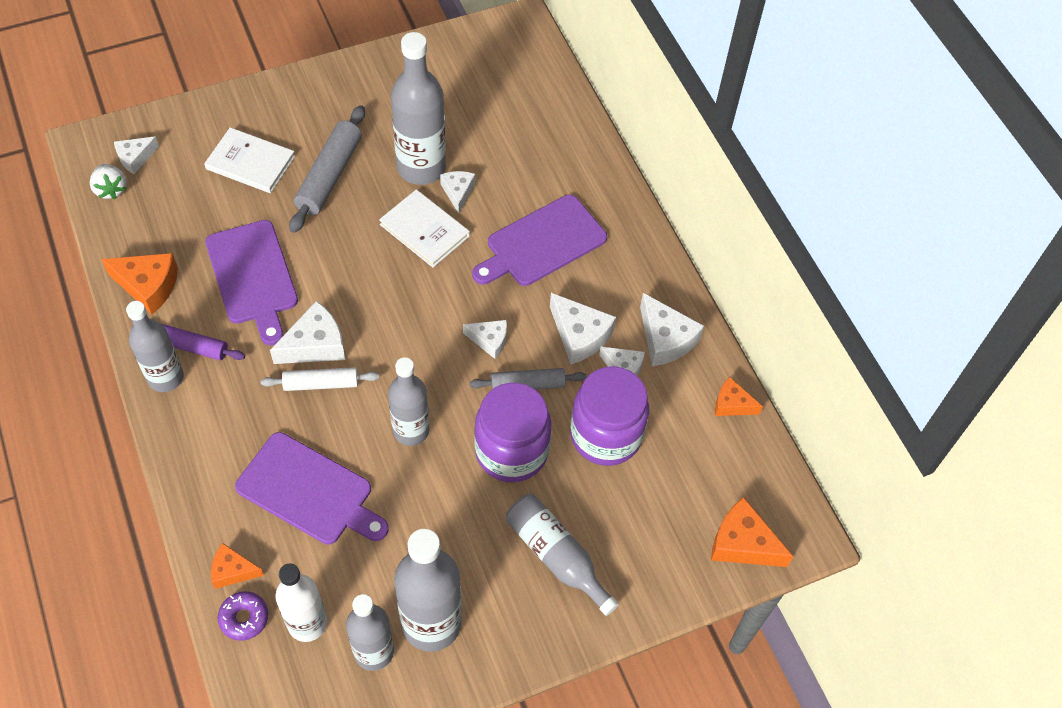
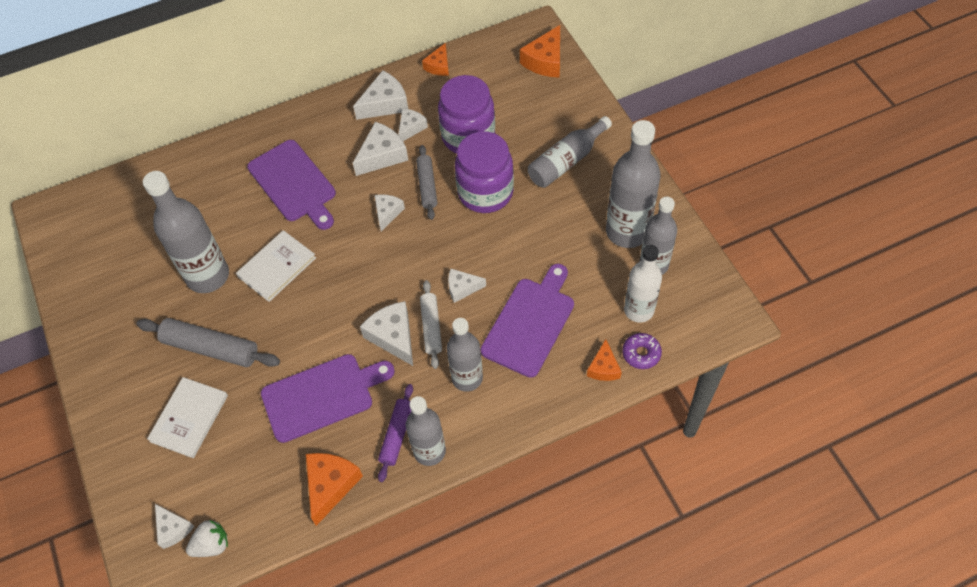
camera: 85 degrees left, 0 degrees up
grey bottle [388,357,430,446] -> grey bottle moved to [447,318,483,392]
white cheese [440,171,475,214] -> white cheese moved to [448,269,486,303]

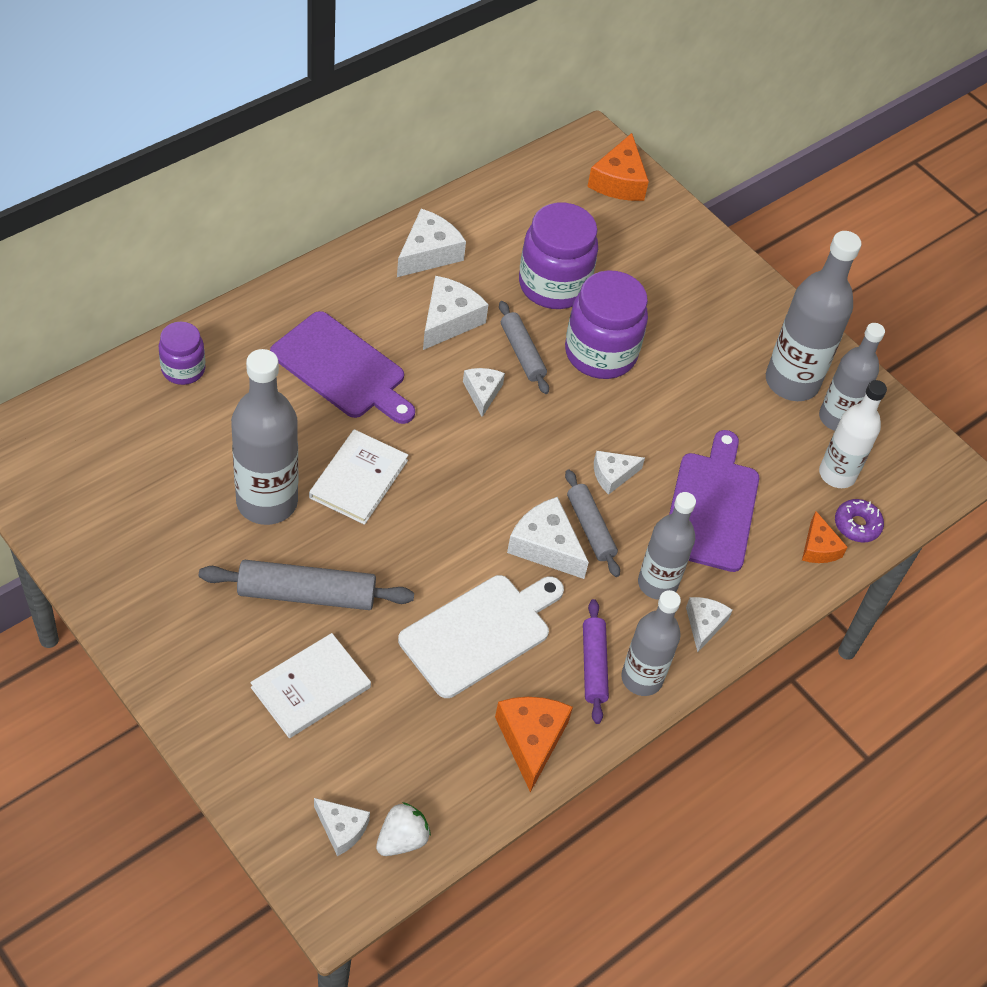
camera: 25 degrees left, 5 degrees down
white book [147,377,228,458] -> white book turned 45 degrees clockwise [250,633,371,738]
purple cutting board [261,354,395,443] -> white cutting board [398,575,564,698]
white cheese [398,108,428,141] -> white cheese moved to [686,597,733,652]
white rolling pin [420,280,442,369] -> grey rolling pin [565,470,620,577]
orange cheese [422,43,449,76] -> none
grey bottle [528,116,612,188] -> none
none -> purple jar [159,322,205,385]

